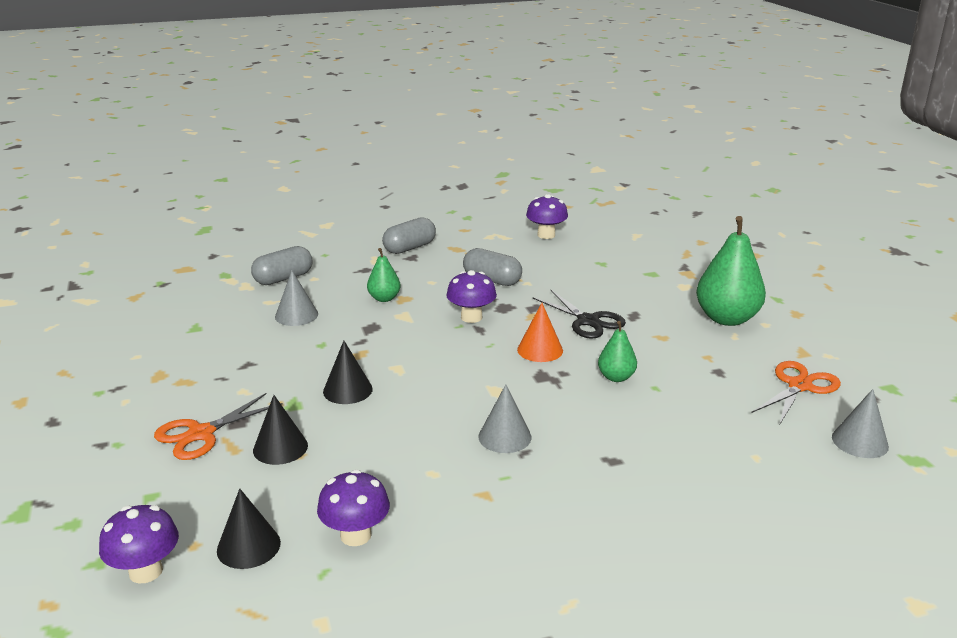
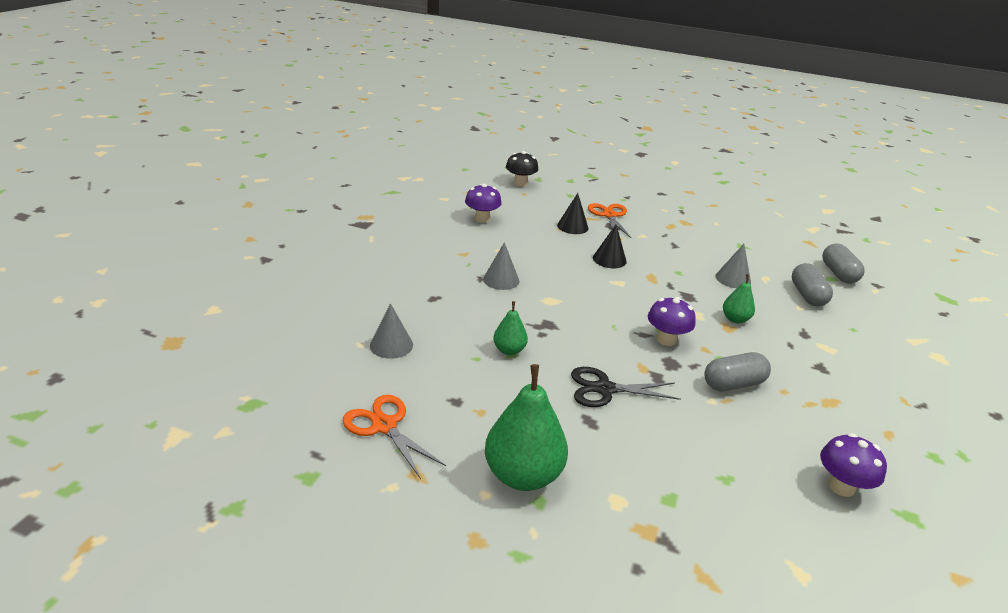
camera: 125 degrees right, 5 degrees up
purple mushroom [99,505,179,583] -> black mushroom [506,151,538,187]
black cone [217,489,281,569] -> none
grey capsule [382,217,436,254] -> grey capsule moved to [822,244,865,284]
orange cone [517,303,563,362] -> none
orange scissors [751,361,841,424] -> orange scissors turned 150 degrees clockwise [343,395,446,479]
grey cone [832,389,889,458] -> grey cone moved to [370,303,413,359]

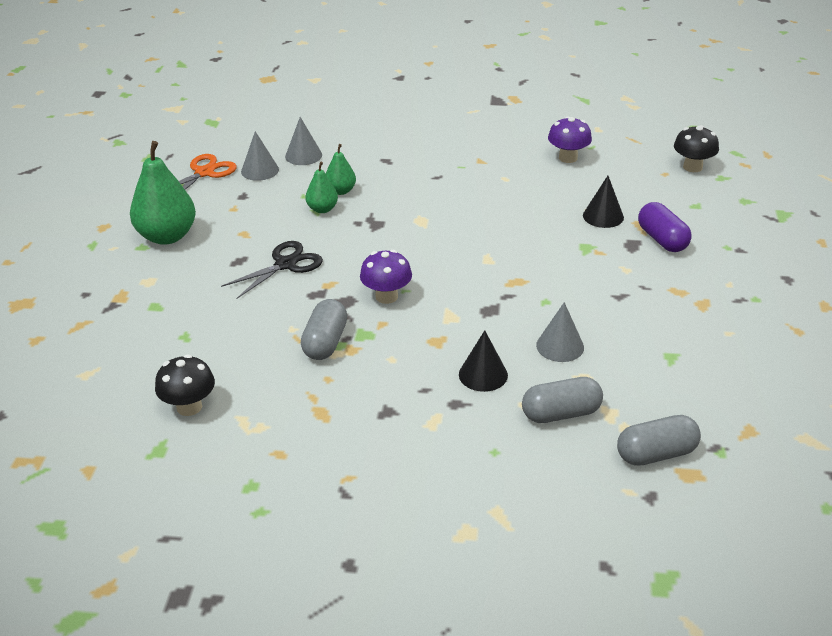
camera: 80 degrees right, 5 degrees up
grey cone [483,242,519,290] -> grey cone moved to [241,131,279,181]
black scissors [571,367,680,407] -> black scissors turned 60 degrees clockwise [221,241,323,299]
orange scissors [588,203,631,238] -> purple capsule [638,202,692,252]
black cone [593,225,627,268] -> black cone moved to [459,330,508,392]
grey capsule [704,352,771,391] -> grey capsule turned 45 degrees clockwise [301,299,347,360]
green pear [723,274,755,323] -> green pear moved to [326,144,356,195]
purple mushroom [820,433,887,497] -> black mushroom [155,354,215,416]

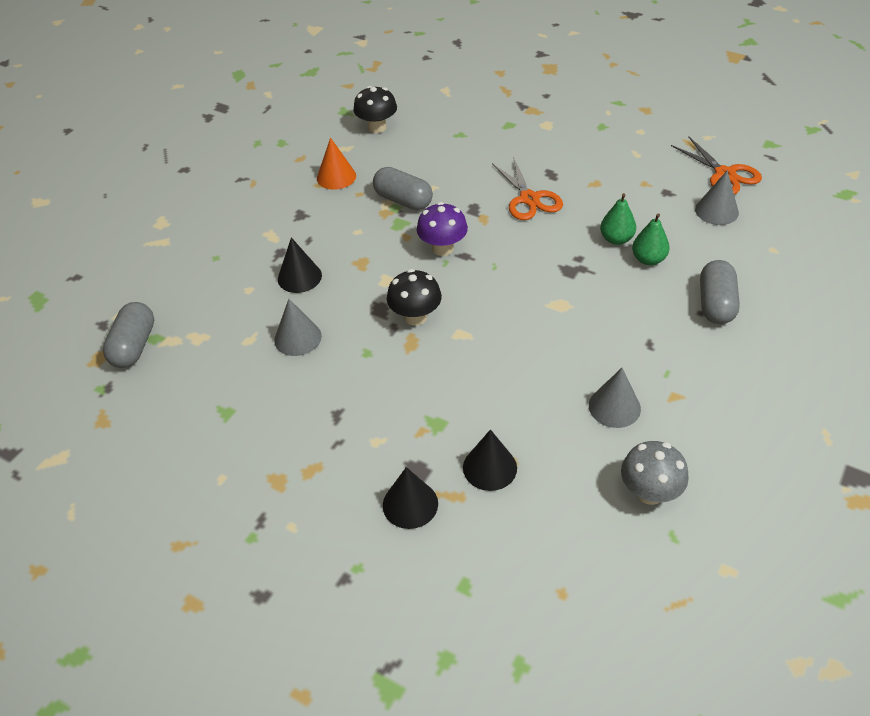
camera: 115 degrees right, 10 degrees up
green pear [130,141,196,245] -> none
black scissors [221,241,323,299] -> orange scissors [492,157,563,220]
grey cone [285,117,322,165] -> grey cone moved to [589,368,641,428]
grey capsule [522,377,603,423] -> grey capsule moved to [700,260,740,324]
purple mushroom [548,116,592,163] -> grey mushroom [621,441,689,505]
purple capsule [638,202,692,252] -> black cone [383,467,438,529]
black mushroom [674,125,719,172] -> black mushroom moved to [387,269,442,326]
none -> orange cone [317,138,356,190]

